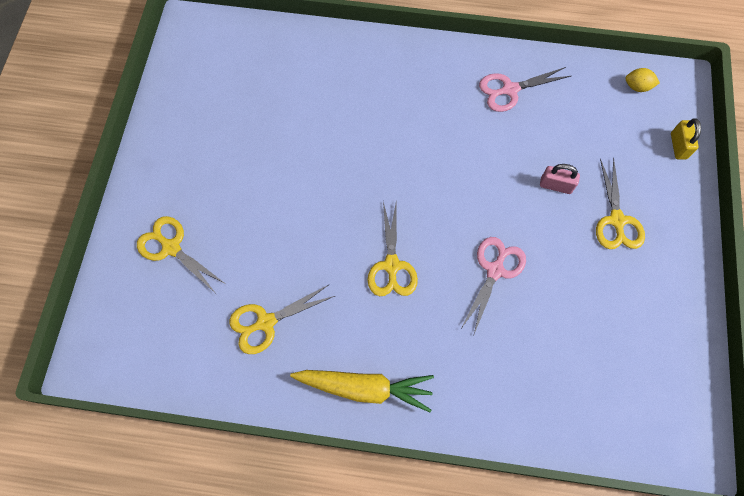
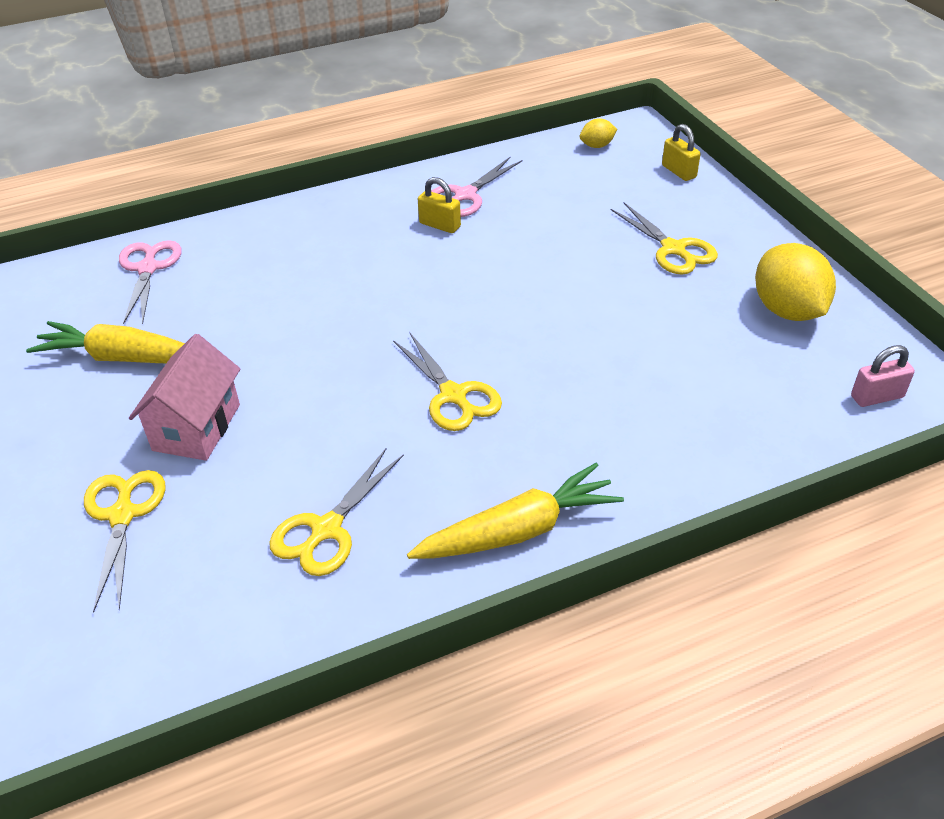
camera: 30 degrees left, 25 degrees down
yellow scissors [137,216,227,294] -> yellow scissors turned 75 degrees clockwise [84,470,165,613]
pink scissors [462,237,526,334] -> pink scissors moved to [119,240,182,324]
pink padlock [540,164,580,194] -> pink padlock moved to [851,345,915,407]
none -> yellow carrot [26,321,185,363]
none -> pink house [129,334,240,461]
none -> yellow padlock [418,177,461,233]
none -> yellow lemon [755,243,836,321]

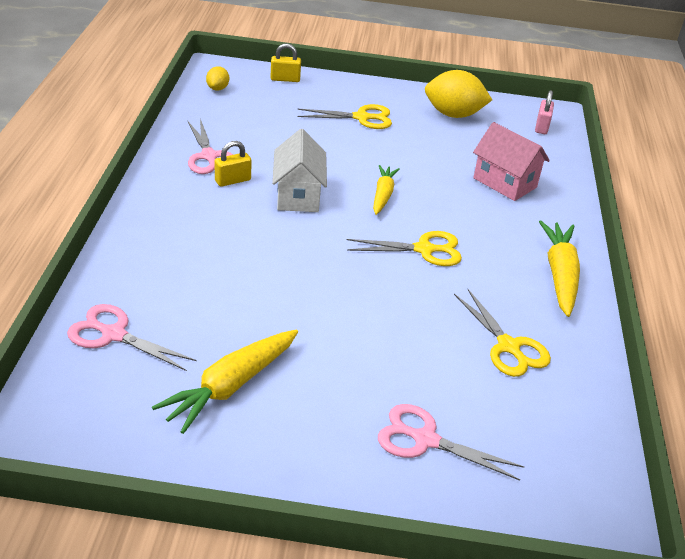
camera: 65 degrees left, 5 degrees down
yellow scissors [84,470,165,613] -> pink scissors [378,404,524,481]
pink house [129,334,240,461] -> pink house moved to [473,122,550,201]
none -> white house [272,129,327,212]
none -> yellow carrot [373,165,400,215]

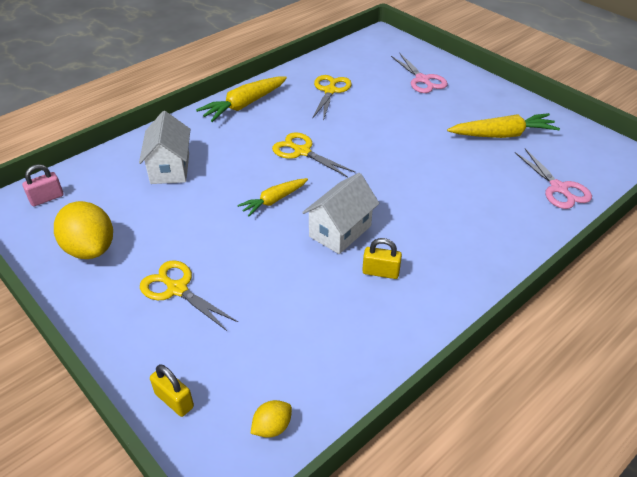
camera: 135 degrees left, 5 degrees up
pink scissors [187,119,233,174] -> none
pink house [473,122,550,201] -> white house [139,111,190,184]

